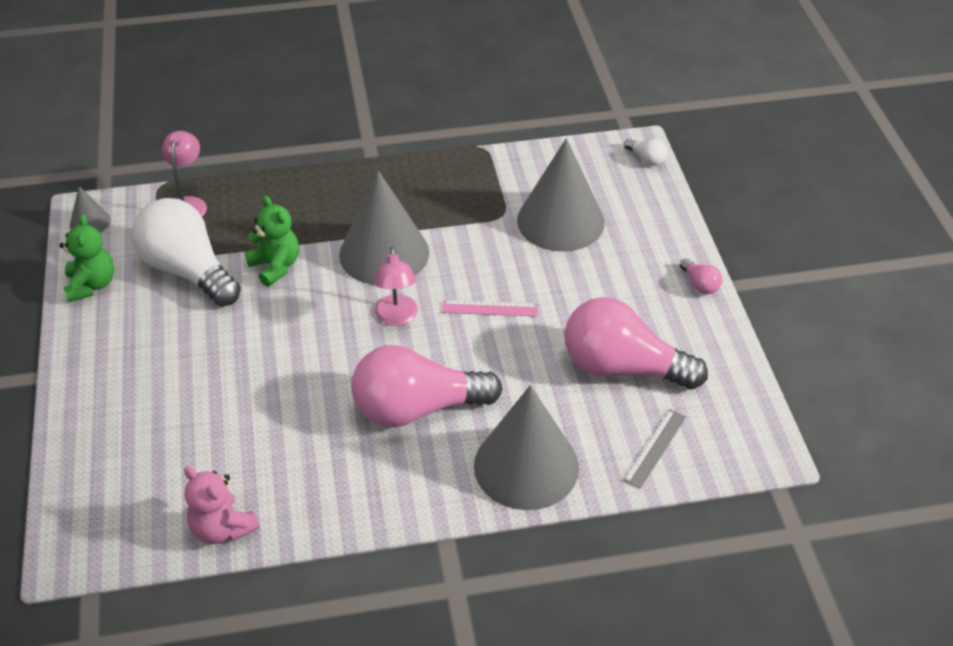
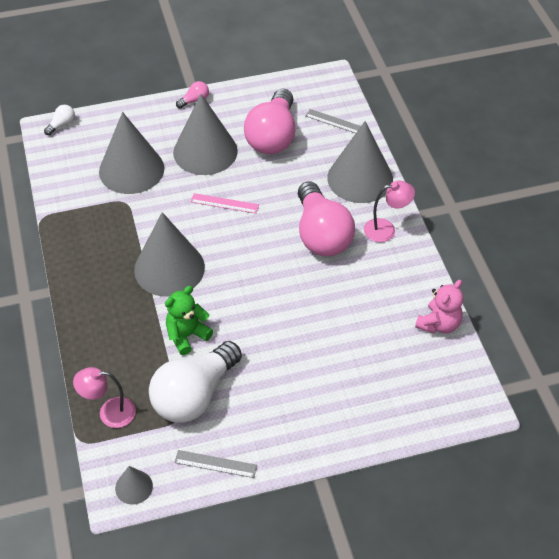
camera: 95 degrees left, 5 degrees up
green teddy bear [59,214,114,302] -> grey ruler [174,450,257,478]
pink lamp [374,247,418,326] -> pink lamp moved to [364,181,415,242]
pink ruler [442,300,538,317] -> pink ruler turned 75 degrees counterclockwise [191,193,259,214]
none -> grey cone [173,94,238,175]

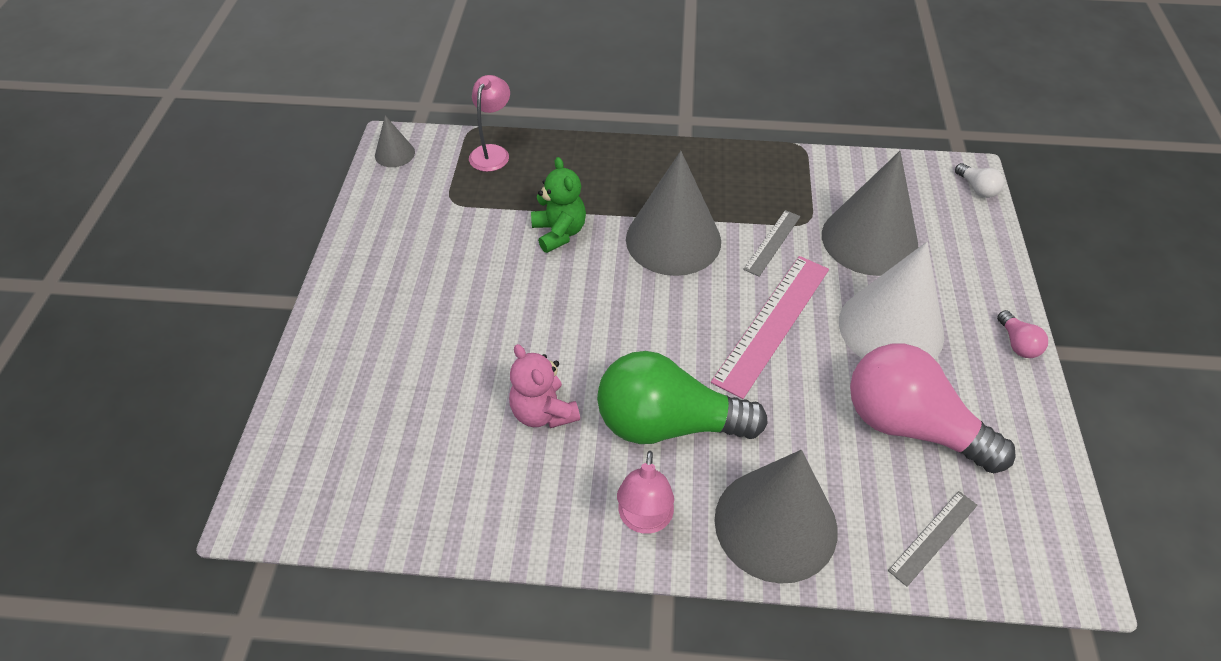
camera: 110 degrees right, 0 degrees up
white light bulb [149,341,242,423] -> none
grey cone [173,94,238,175] -> white cone [839,242,944,359]
grey ruler [174,450,257,478] -> grey ruler moved to [743,210,801,277]
pink ruler [191,193,259,214] -> pink ruler [711,256,829,399], size x1.86
pink light bulb [298,181,355,256] -> green light bulb [597,351,767,444]
pink teddy bear [415,280,463,334] -> pink teddy bear moved to [509,344,580,428]

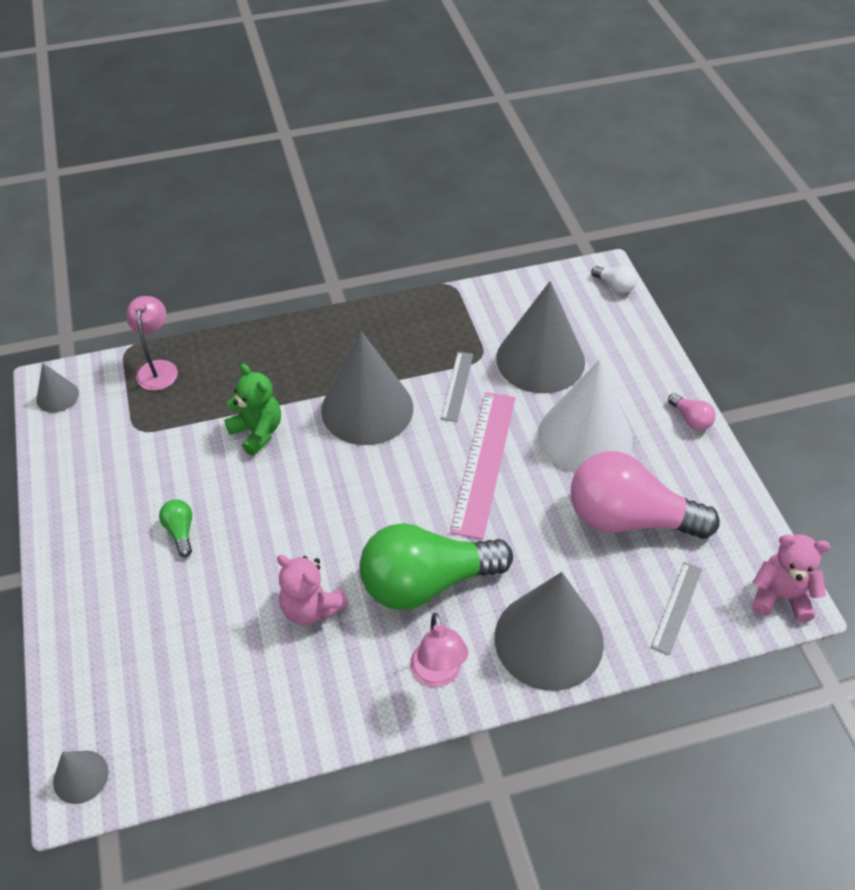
camera: 20 degrees left, 0 degrees up
none -> grey cone [53,750,109,804]
none -> green light bulb [159,499,192,557]
none -> pink teddy bear [752,534,831,622]

